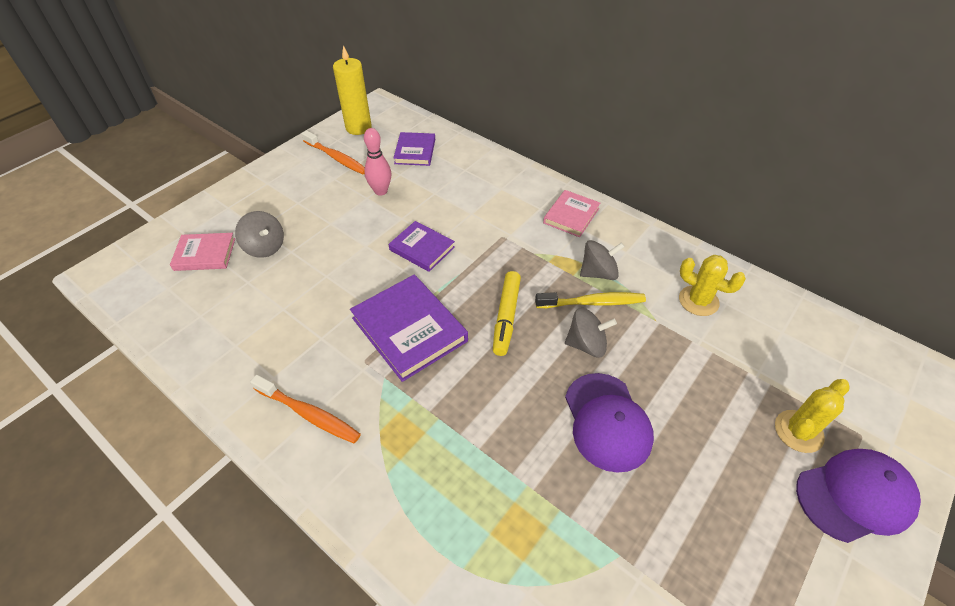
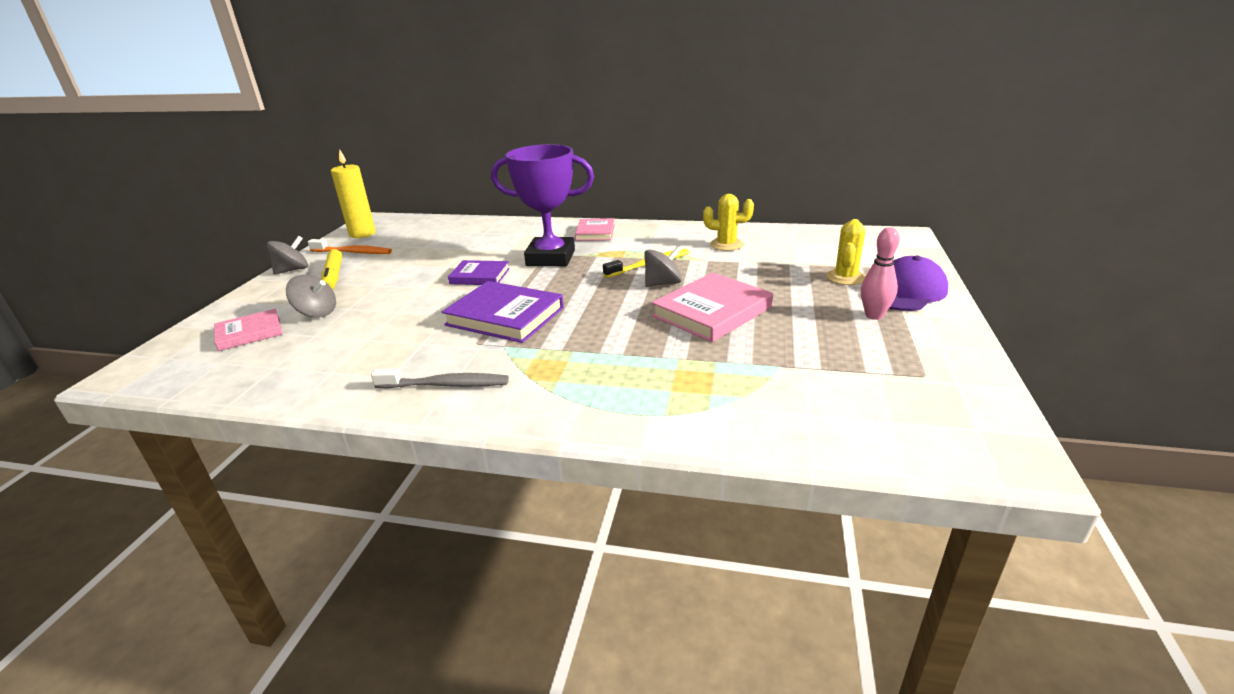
camera: 25 degrees left, 20 degrees down
orange toothbrush [250,375,361,443] -> grey toothbrush [371,369,509,388]
pink bowling pin [364,128,391,196] -> pink bowling pin moved to [861,227,900,320]
purple book [393,132,435,166] -> none
yellow marker [493,271,521,356] -> yellow marker moved to [321,249,342,290]
purple cap [565,373,654,473] -> pink book [652,272,773,342]
grey spinning top [580,240,625,280] -> grey spinning top moved to [267,235,308,275]
none -> purple trophy [491,144,594,266]

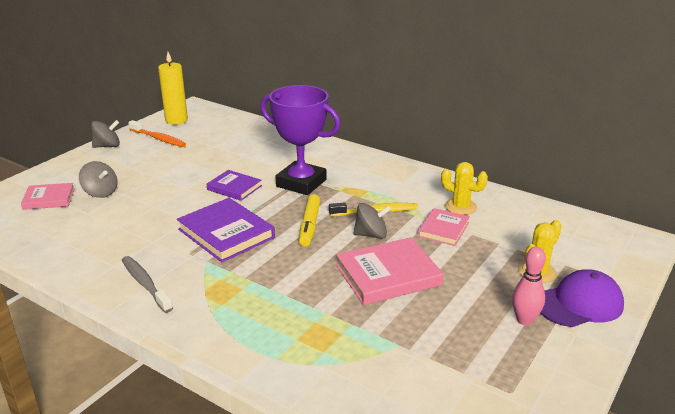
camera: 20 degrees right, 0 degrees up
yellow marker [321,249,342,290] -> yellow marker moved to [299,194,320,246]
grey toothbrush [371,369,509,388] -> grey toothbrush turned 150 degrees counterclockwise [122,256,173,313]
pink book [575,218,615,241] -> pink book moved to [418,208,470,246]

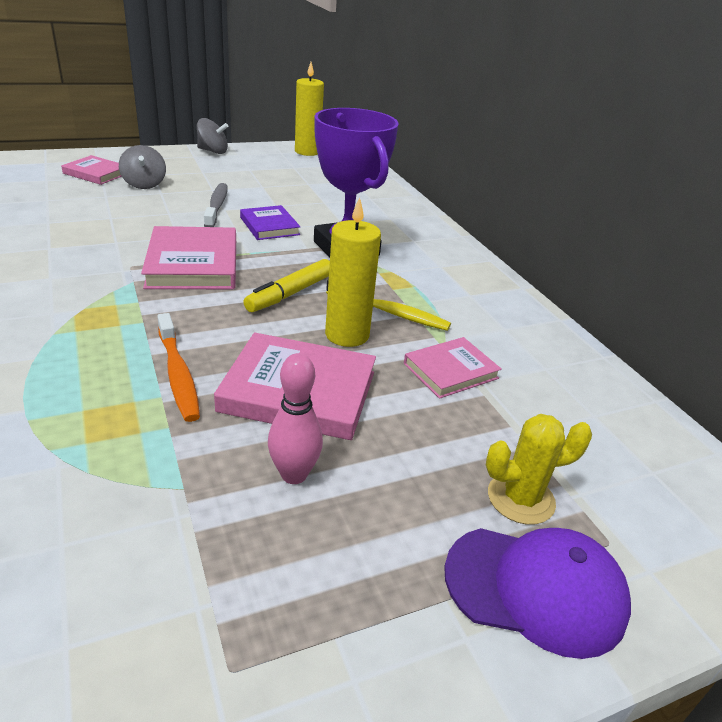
camera: 30 degrees right, 5 degrees up
grey toothbrush [122,256,173,313] -> grey toothbrush moved to [204,183,227,227]
orange toothbrush [128,120,186,147] -> orange toothbrush moved to [157,313,200,422]
purple book [177,198,275,262] -> pink book [141,226,236,289]
grey spinning top [353,203,391,239] -> yellow candle [325,197,381,347]
yellow cactus [441,162,488,215] -> none
pink bowling pin [512,247,546,325] -> pink bowling pin moved to [268,353,323,484]

